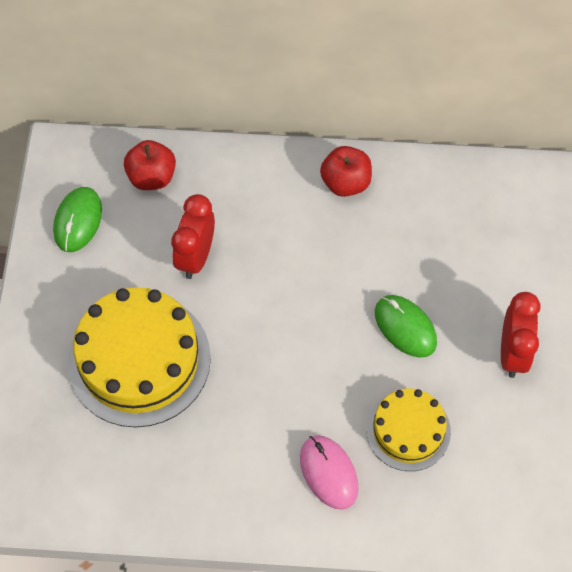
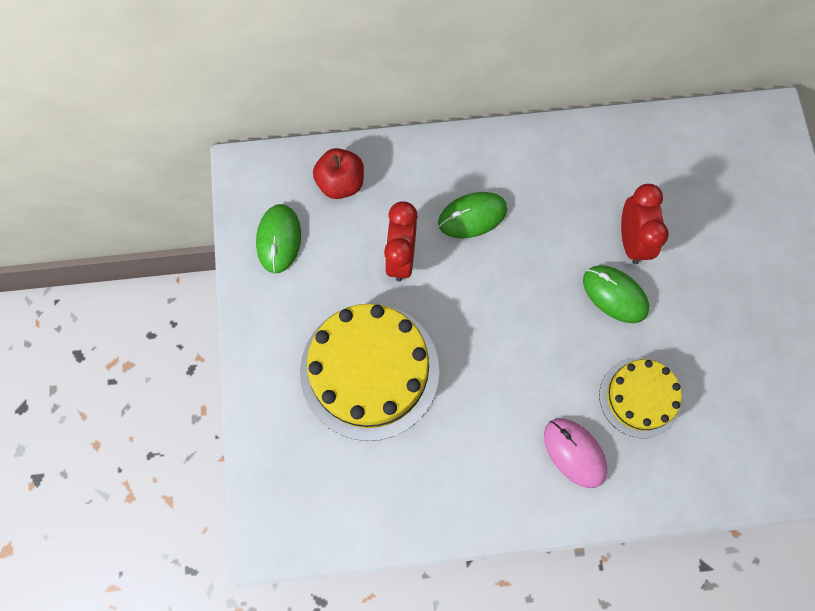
camera: 10 degrees left, 10 degrees up
red apple [320,146,372,197] -> none
red clock [501,292,541,378] -> red clock moved to [621,184,669,264]
none -> green mouse [438,192,507,238]

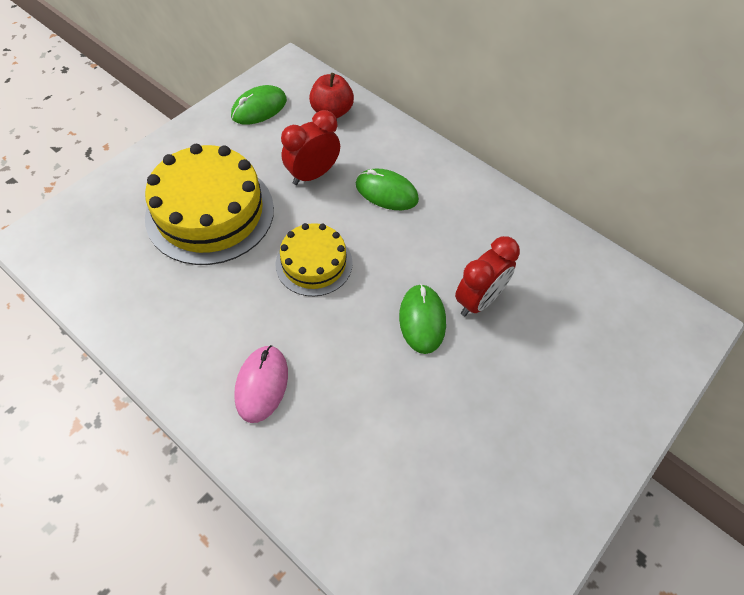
camera: 45 degrees right, 15 degrees down
yellow cake [599,358,682,438] -> yellow cake moved to [275,223,353,296]

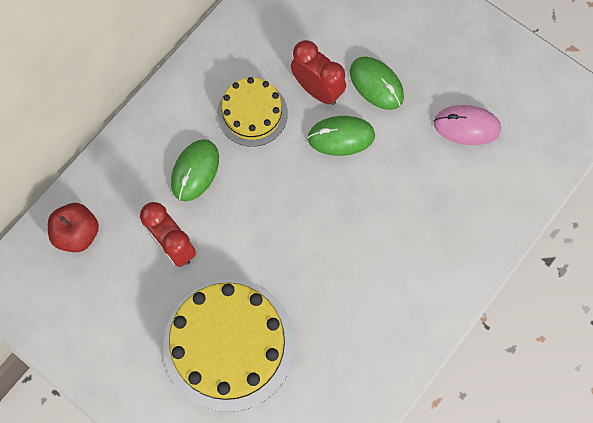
camera: 90 degrees left, 15 degrees up
green mouse [231,85,287,125] -> green mouse moved to [350,57,404,110]
pink mouse [234,345,288,423] -> pink mouse moved to [434,105,501,145]
yellow cake [275,223,353,296] -> yellow cake moved to [217,77,288,147]

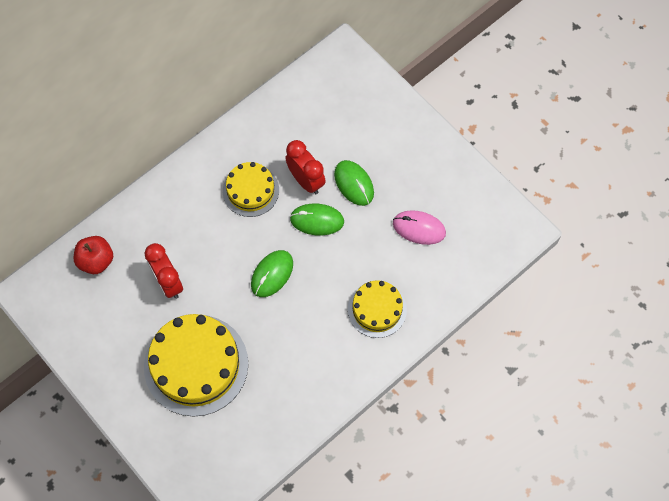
camera: 10 degrees right, 5 degrees down
green mouse [171,139,219,202] -> green mouse moved to [251,250,293,297]
none -> yellow cake [348,280,407,338]

